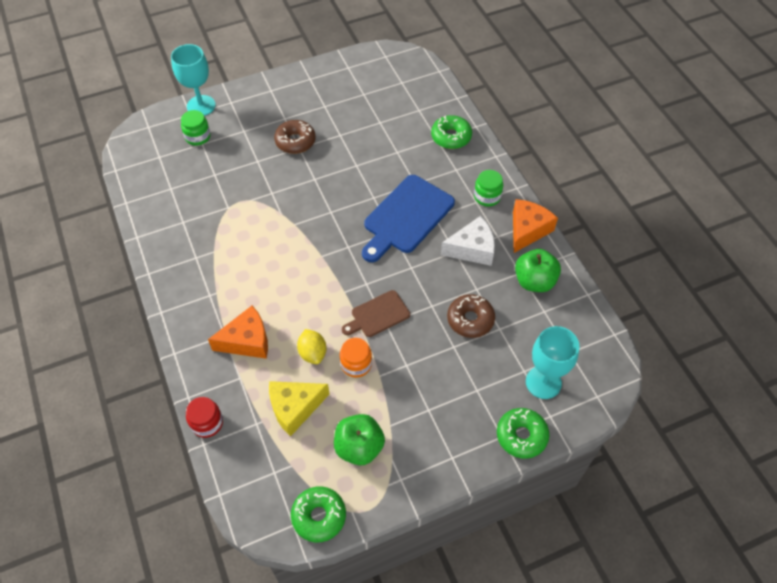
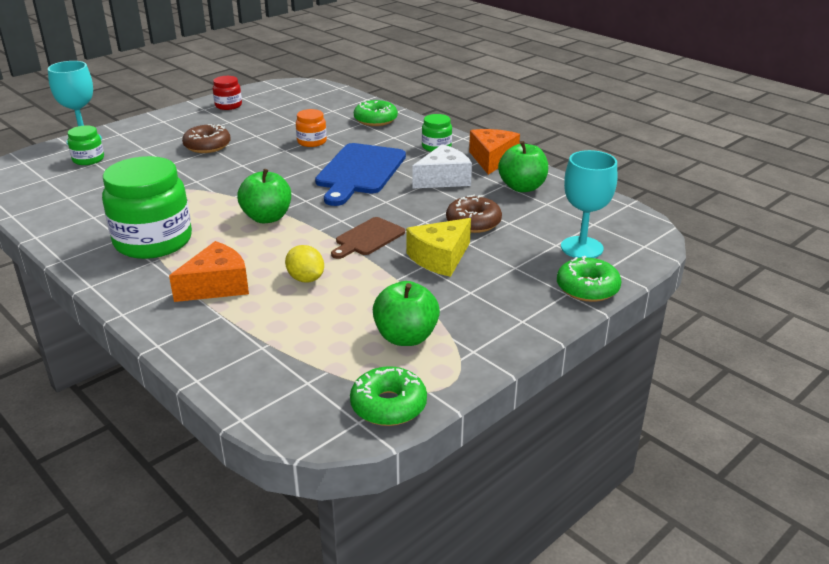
camera: 20 degrees left, 25 degrees down
red jar [186,397,223,438] -> red jar moved to [213,76,242,110]
yellow cheese [269,381,330,437] -> yellow cheese moved to [406,218,471,277]
orange jar [340,338,372,377] -> orange jar moved to [296,109,327,147]
none -> green jar [102,156,192,259]
none -> green apple [237,169,291,223]

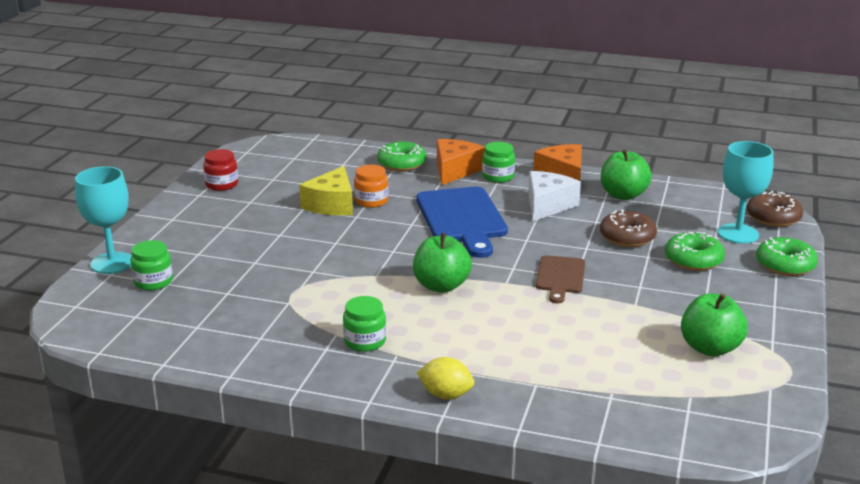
camera: 30 degrees left, 5 degrees down
green jar [102,156,192,259] -> green jar [343,296,386,352], size x0.48
orange cheese [169,241,249,302] -> orange cheese moved to [437,139,485,185]
brown donut [182,124,231,153] -> brown donut moved to [747,191,803,227]
yellow lemon [285,245,324,282] -> yellow lemon moved to [417,357,474,399]
green donut [350,366,427,426] -> green donut moved to [665,232,725,271]
yellow cheese [406,218,471,277] -> yellow cheese moved to [299,166,353,216]

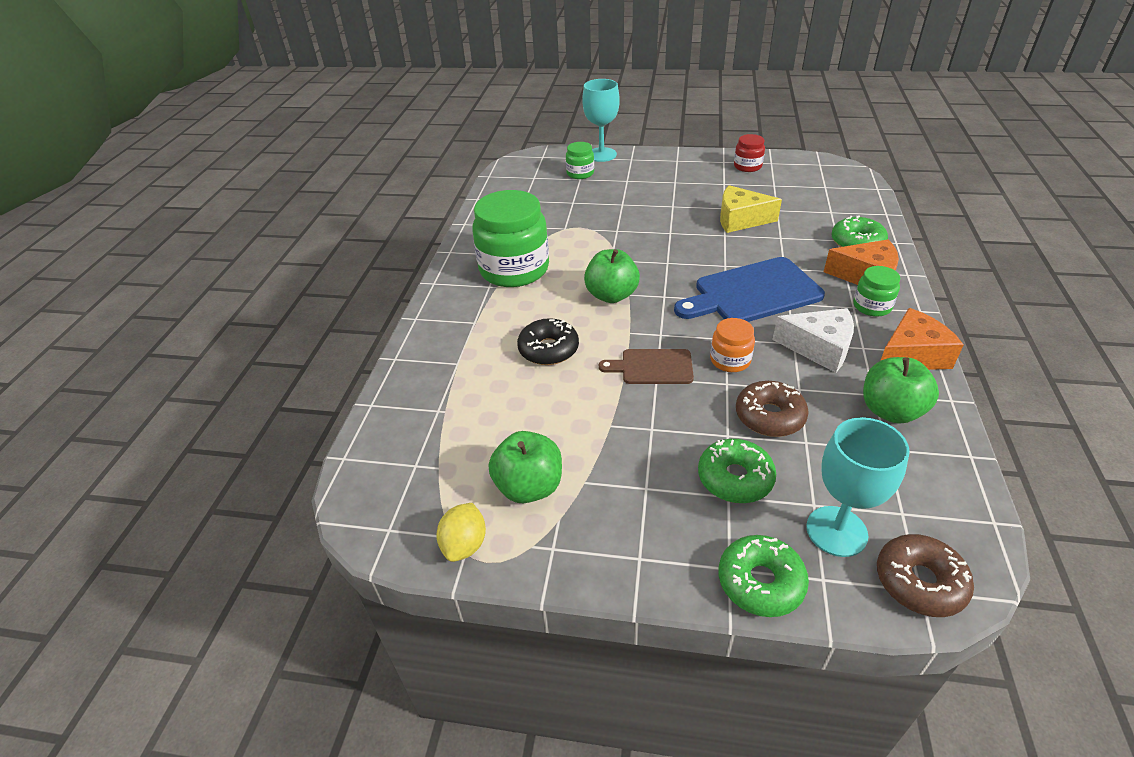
camera: 85 degrees right, 15 degrees up
green jar [343,296,386,352] -> green jar [472,190,549,287], size x2.10
orange jar [354,165,388,208] -> orange jar moved to [710,318,755,372]
yellow lemon [417,357,474,399] -> yellow lemon moved to [437,503,486,562]
none -> black donut [517,318,579,365]

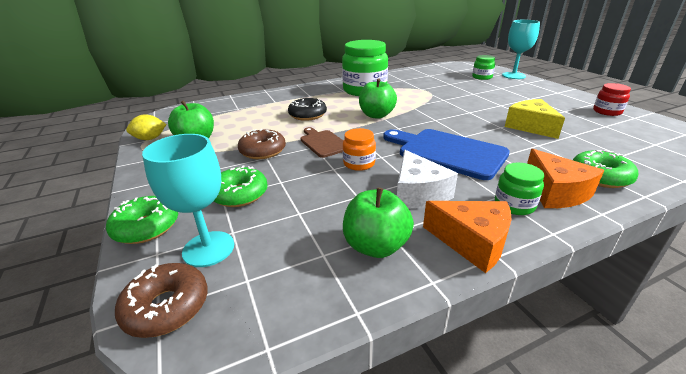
camera: 55 degrees right, 10 degrees down
brown donut [736,381,809,437] -> brown donut moved to [238,129,286,159]

